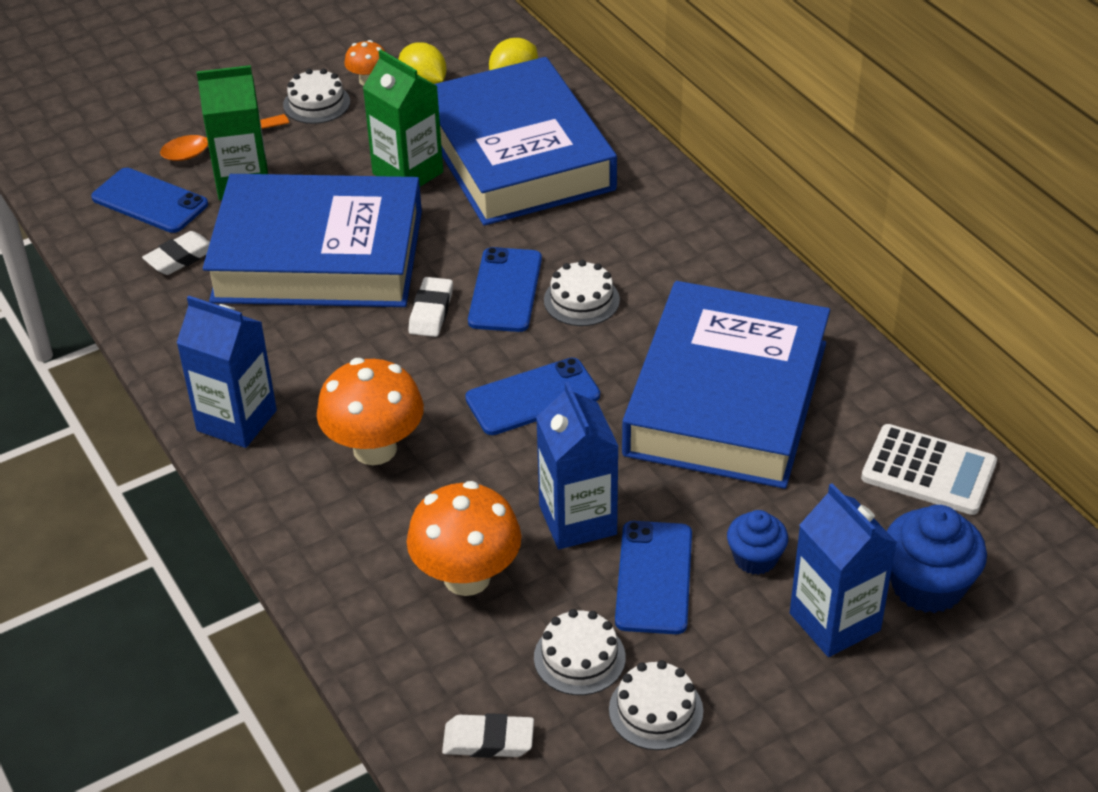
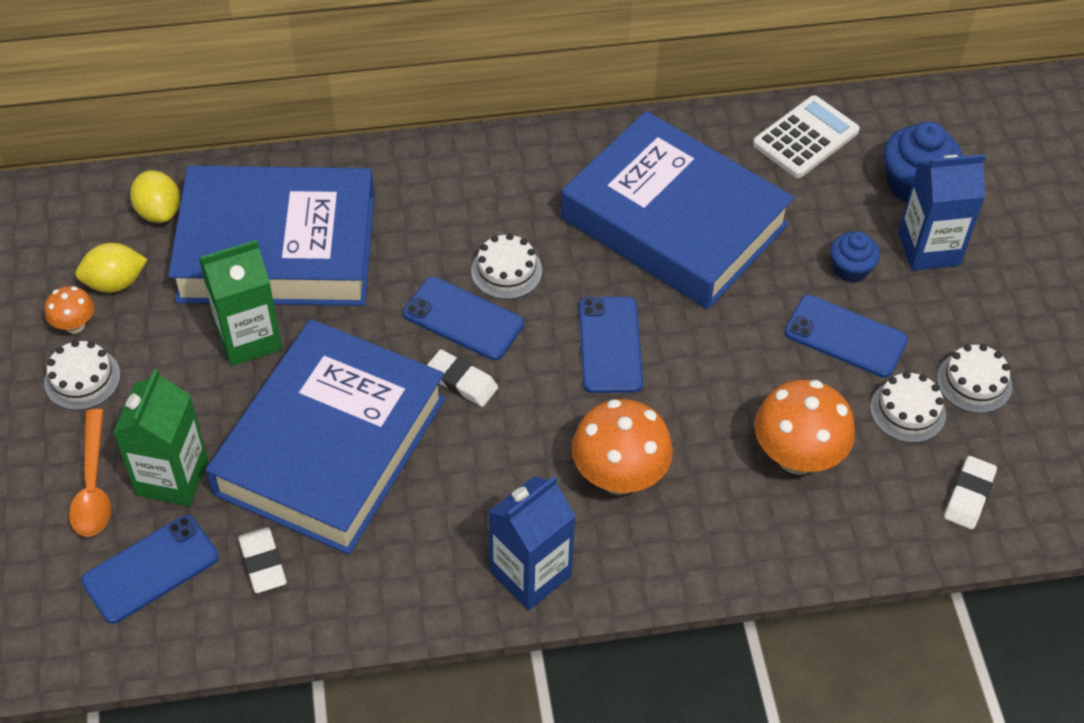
camera: 70 degrees left, 10 degrees up
blue carton [536,382,619,549] -> none

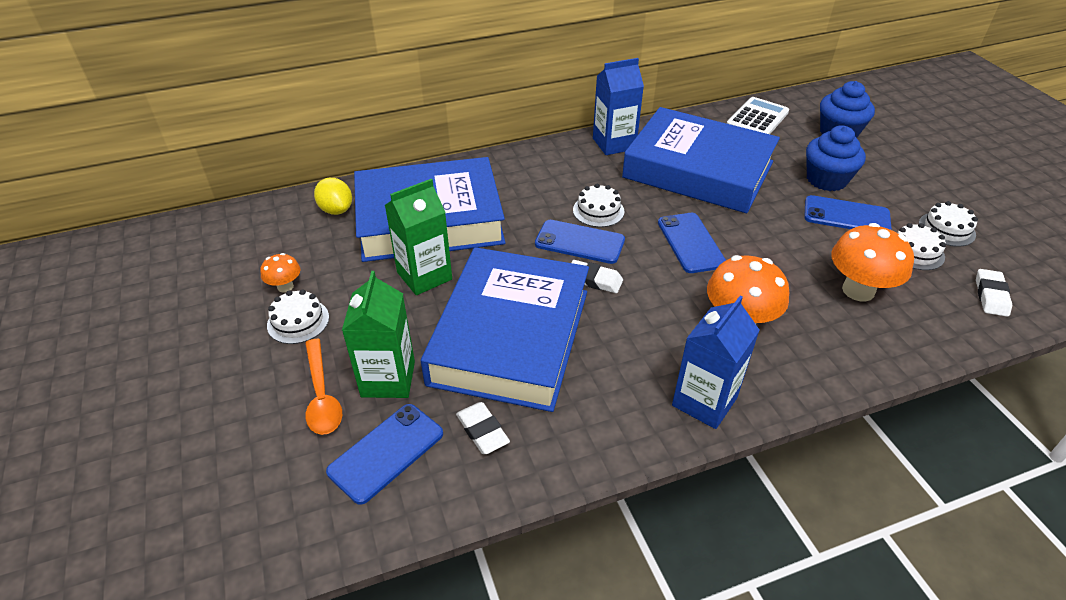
camera: 10 degrees left, 10 degrees down
yellow lemon [75,243,148,293] -> none
blue cupcake [830,231,880,283] -> blue cupcake [806,125,866,191], size x1.64
blue carton [898,154,985,271] -> blue carton moved to [593,58,644,155]

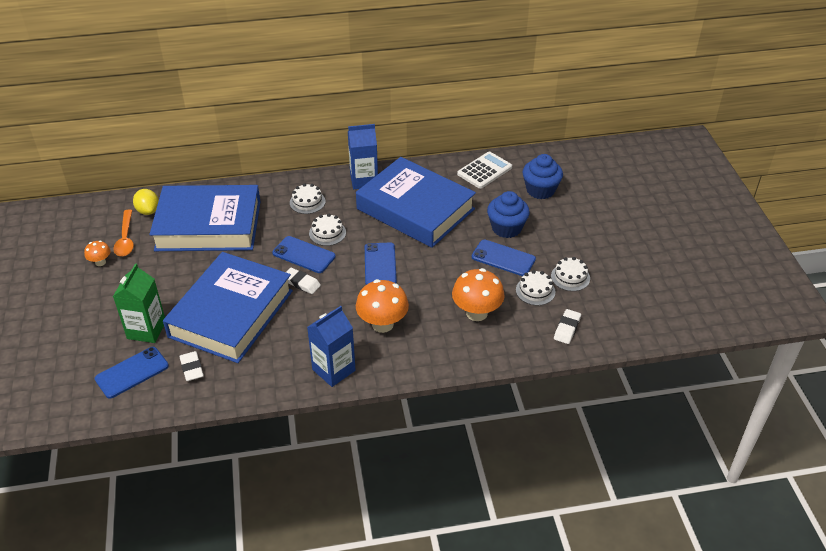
camera: 10 degrees right, 0 degrees up
white cake [267,289,329,344] -> white cake moved to [290,183,325,214]
orange spoon [305,339,342,435] -> orange spoon moved to [113,210,134,256]
green carton [385,179,452,295] -> none

